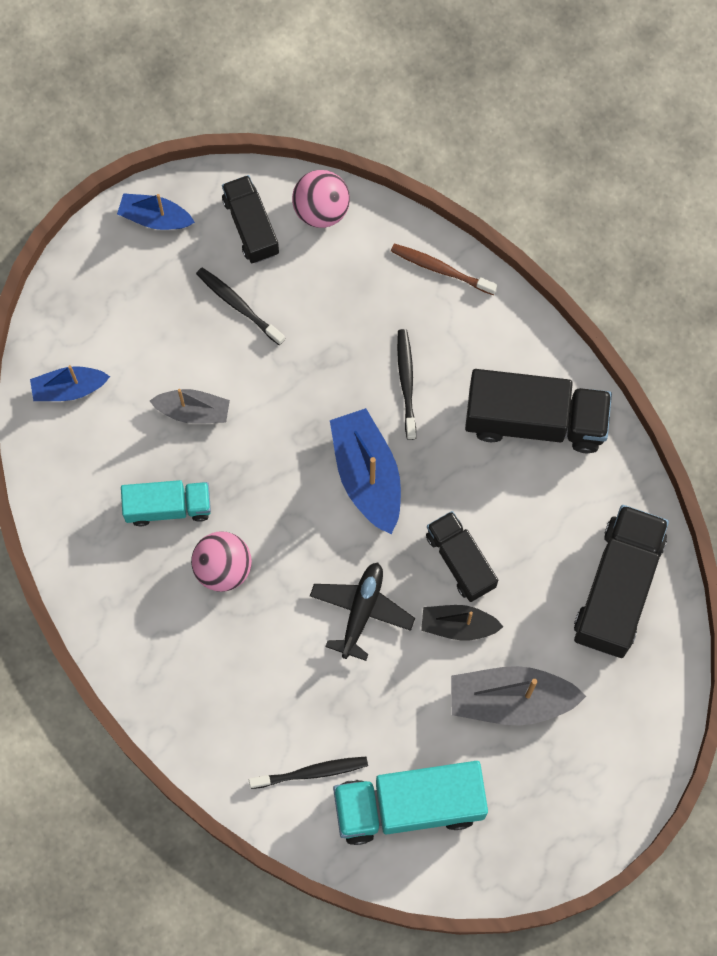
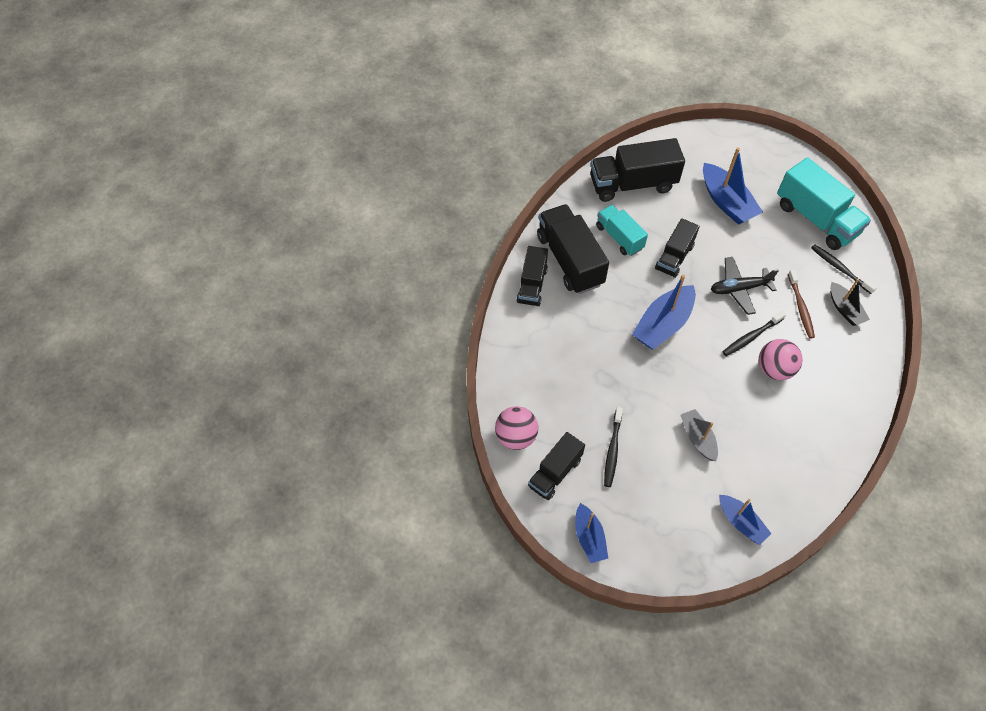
camera: 120 degrees left, 15 degrees down
turquoise truck [121,480,211,526] -> turquoise truck moved to [596,205,648,256]
brown toothbrush [391,244,498,295] -> brown toothbrush moved to [788,270,815,339]
black toothbrush [397,329,416,440] -> black toothbrush moved to [723,311,786,356]
black boat [421,605,503,641] -> black boat moved to [831,278,870,326]
grey boat [451,666,586,726] -> blue boat [703,147,763,225]
none -> black truck [517,246,548,306]

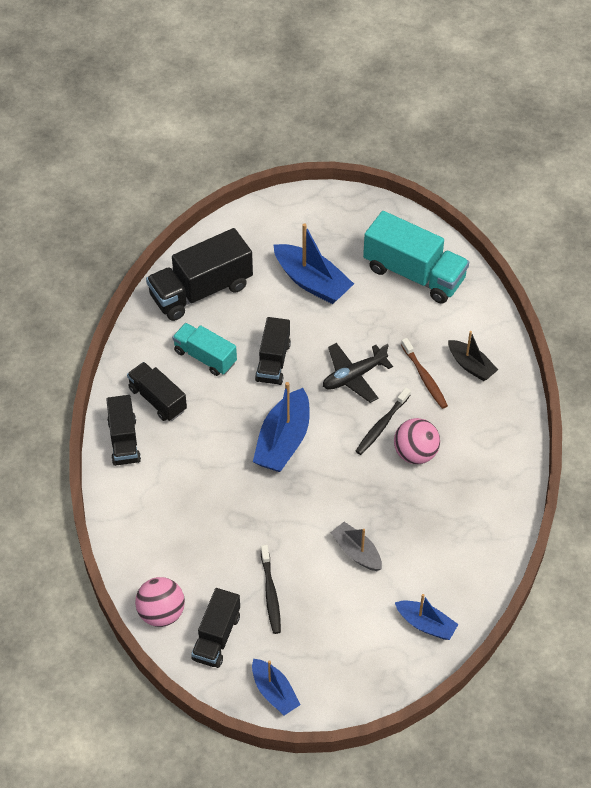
camera: 20 degrees left, 5 degrees down
black truck [537,204,609,294] -> black truck [127,362,187,421], size x0.61
black toothbrush [811,244,877,294] -> none

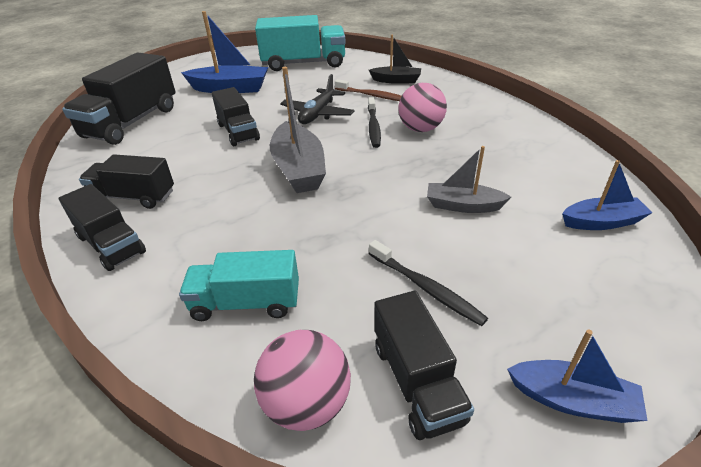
camera: 35 degrees left, 15 degrees down
turquoise truck [172,323,237,376] -> turquoise truck moved to [179,250,299,321]
blue boat [253,382,310,472] -> grey boat [270,67,326,193]

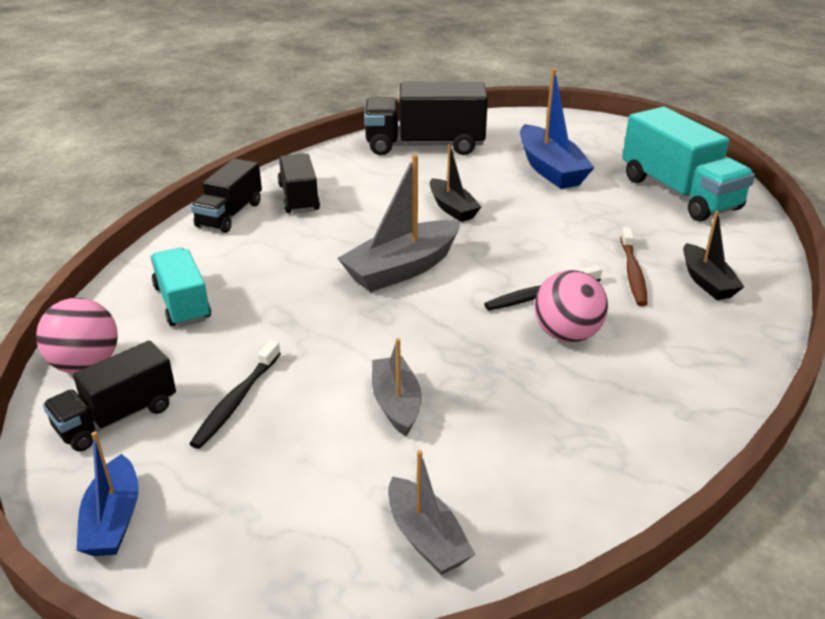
camera: 65 degrees right, 5 degrees down
black truck [212,87,260,146] -> black boat [430,145,481,222]
black plane [280,74,355,124] -> none
blue boat [562,160,653,230] -> grey boat [388,450,475,575]

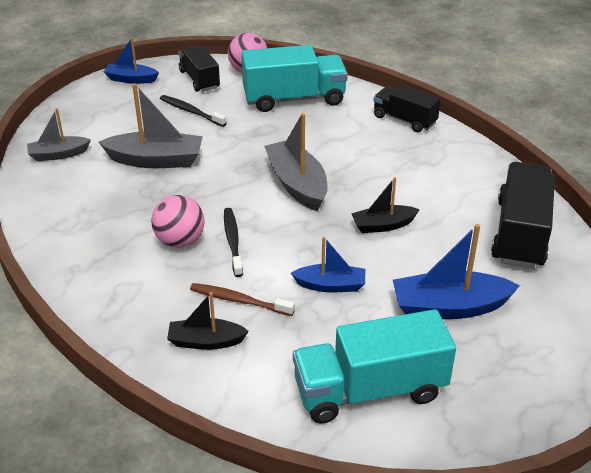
camera: 105 degrees right, 5 degrees up
turquoise truck [151,248,211,327] -> turquoise truck [241,45,348,112], size x1.64
black truck [278,154,320,213] -> none
grey boat [372,338,422,436] -> grey boat [99,83,203,168], size x1.63
none -> blue boat [291,236,365,292]

